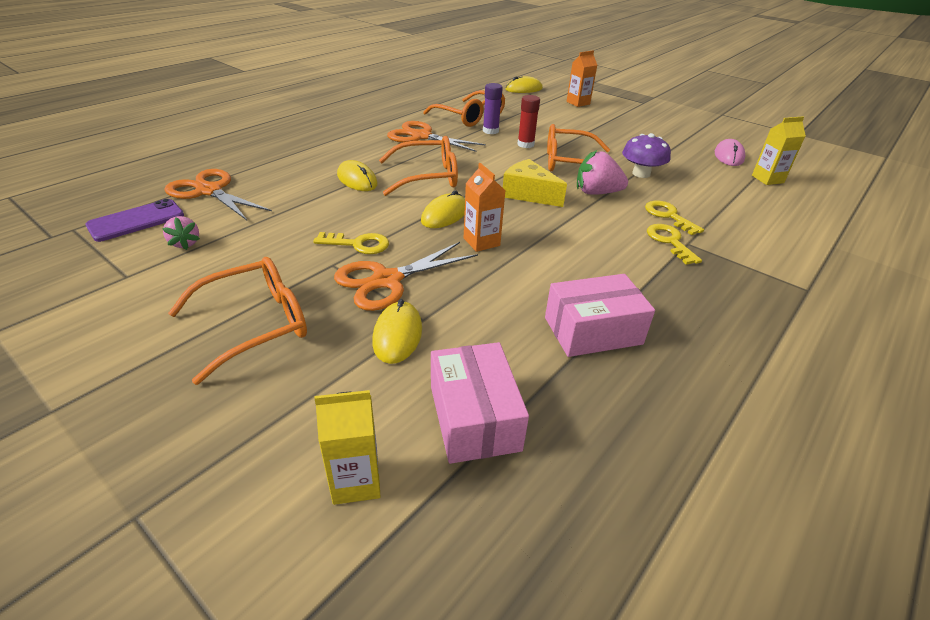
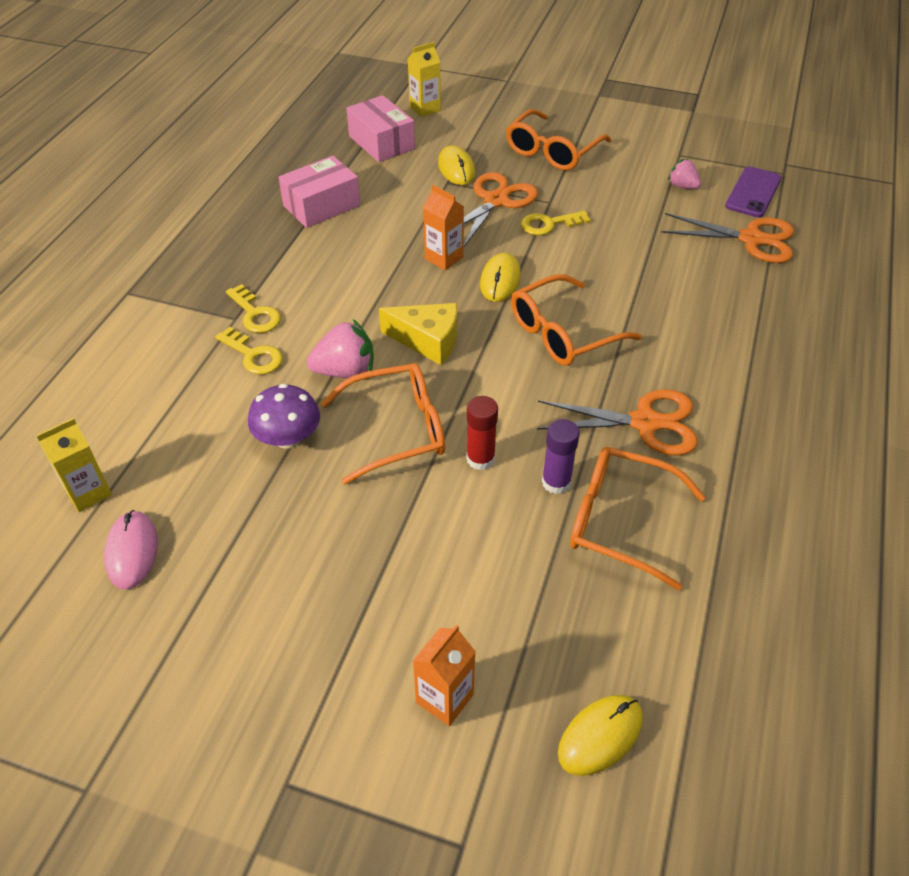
camera: 160 degrees right, 10 degrees up
yellow mouse [337,160,378,191] -> none

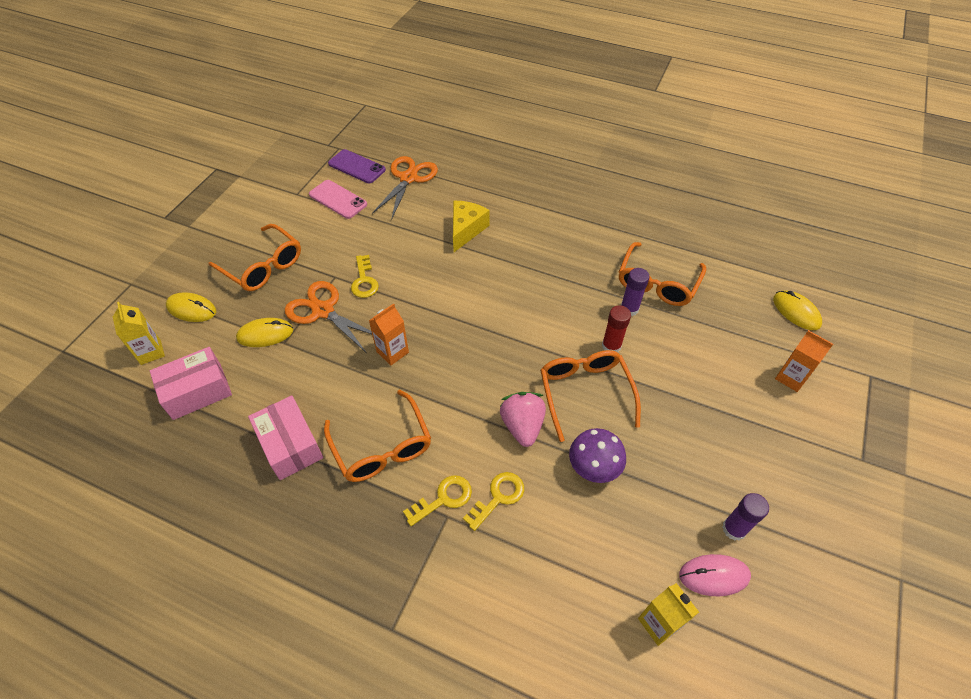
camera: 85 degrees left, 5 degrees up
yellow cheese [379,303,458,365] -> yellow cheese moved to [453,201,490,252]
yellow mouse [480,253,521,302] -> yellow mouse moved to [166,292,216,322]
orange glasses [511,274,642,366] -> orange glasses moved to [324,390,431,482]
orange scissors [537,389,698,455] -> none
pink strawberry [668,159,701,189] -> pink phone [309,180,367,219]
none -> purple glue stick [722,493,769,541]

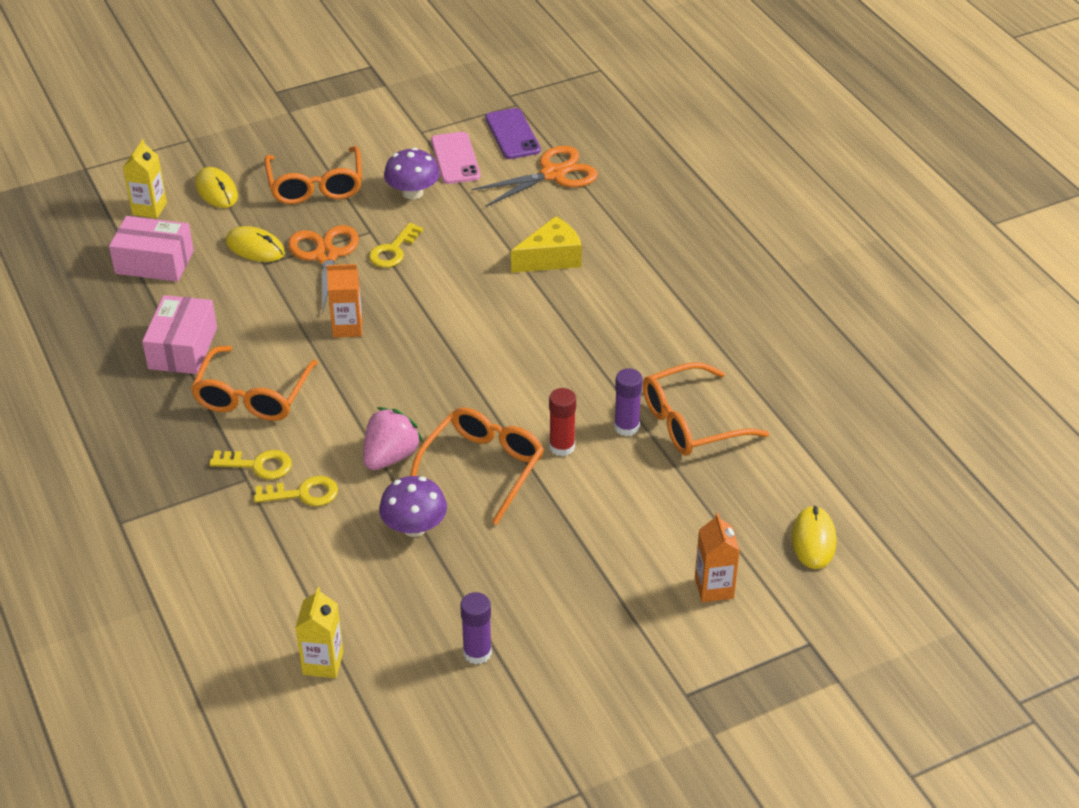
camera: 40 degrees right, 10 degrees down
pink mouse [679,554,751,596] -> none
none -> purple mushroom [384,148,440,200]

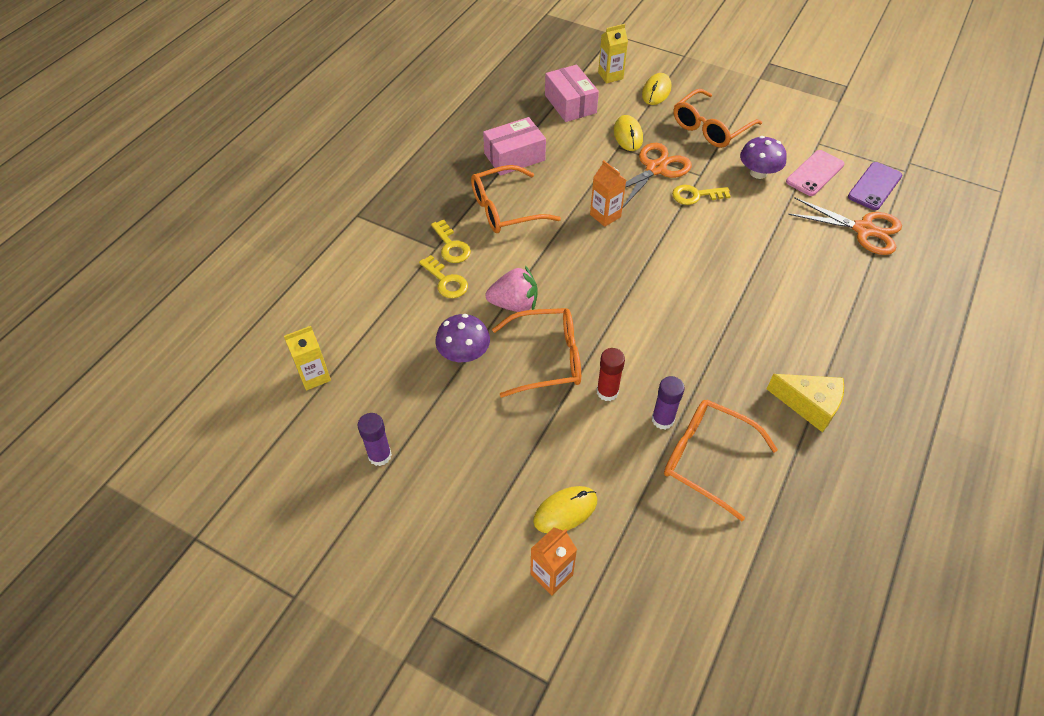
camera: 55 degrees right, 10 degrees up
yellow cheese [511,216,582,273] -> yellow cheese moved to [767,374,844,432]
yellow mouse [792,506,836,569] -> yellow mouse moved to [533,486,597,533]

